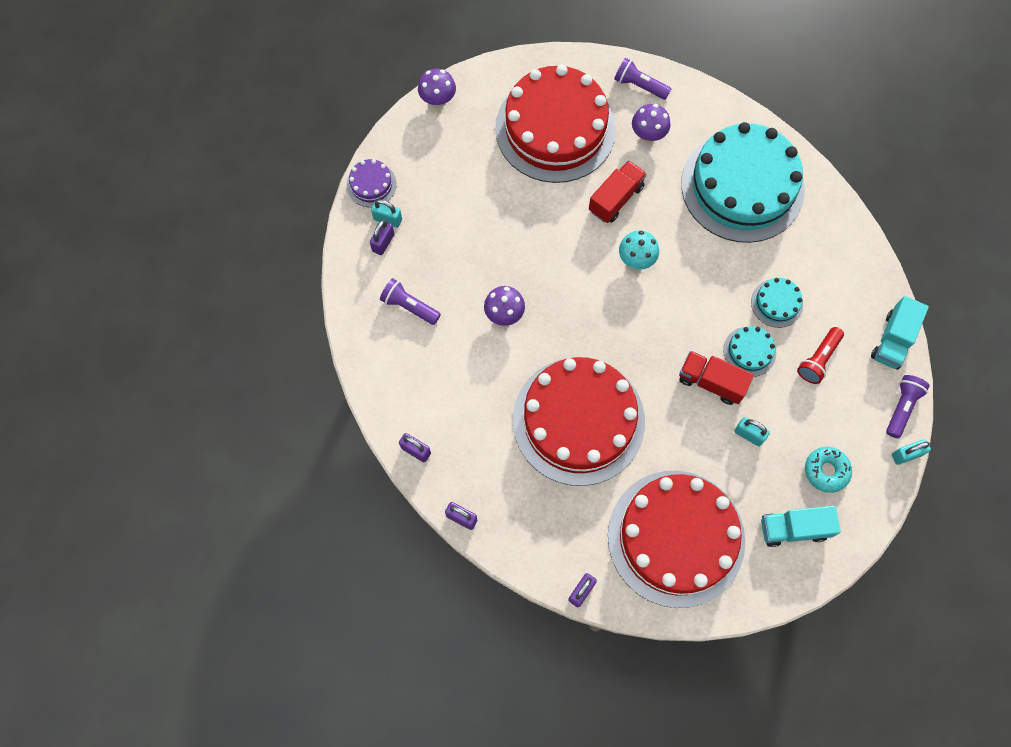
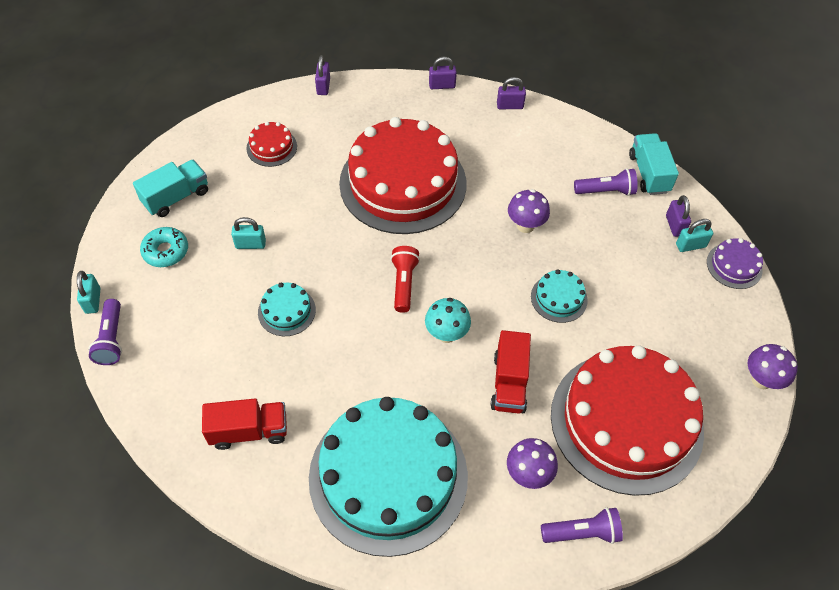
camera: 145 degrees right, 15 degrees down
red cake [608,471,745,608] -> red cake [246,121,297,167], size x0.41
red truck [679,351,754,405] -> red truck moved to [202,399,287,450]
turquoise cake [751,278,803,328] -> turquoise cake moved to [531,269,588,323]
red flashlight [797,327,844,384] -> red flashlight moved to [391,246,420,313]
turquoise truck [871,296,929,369] -> turquoise truck moved to [629,133,679,195]
turquoise padlock [892,439,931,465] -> turquoise padlock turned 45 degrees counterclockwise [77,271,100,314]

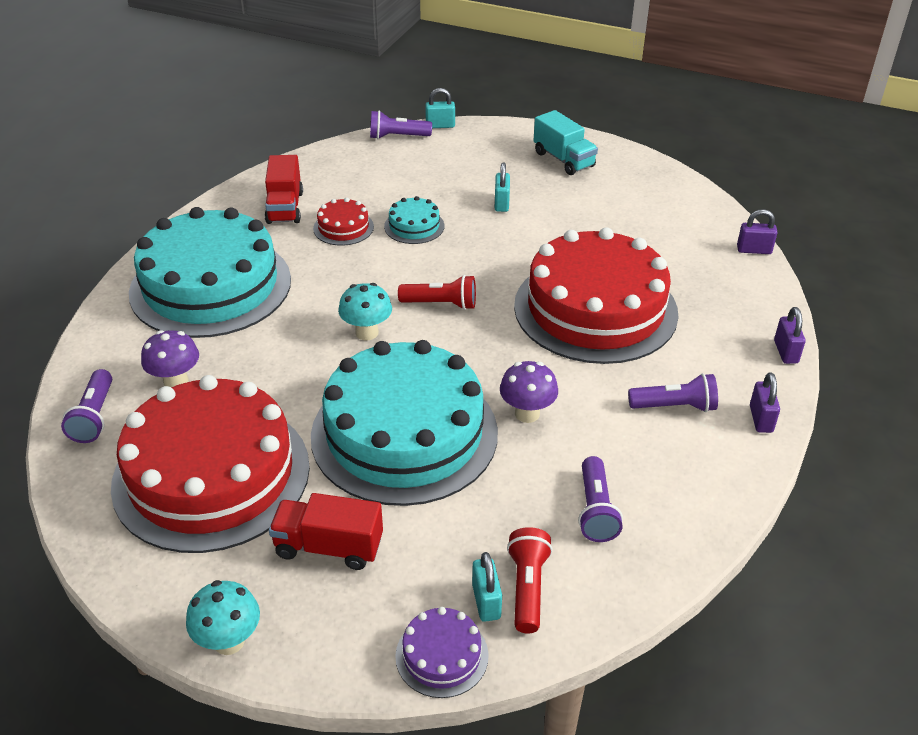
camera: 95 degrees right, 15 degrees down
turquoise donut [140,227,188,267] -> none
red cake [246,121,297,167] -> red cake moved to [313,198,374,246]
red truck [491,330,531,414] -> red truck moved to [269,493,383,570]
turquoise cake [531,269,588,323] -> turquoise cake [311,340,498,506], size x2.45
turquoise truck [629,133,679,195] -> none
purple padlock [666,195,691,237] -> red flashlight [507,527,553,634]
purple mushroom [748,344,798,389] -> turquoise mushroom [186,580,260,655]
none -> purple flashlight [628,373,718,412]

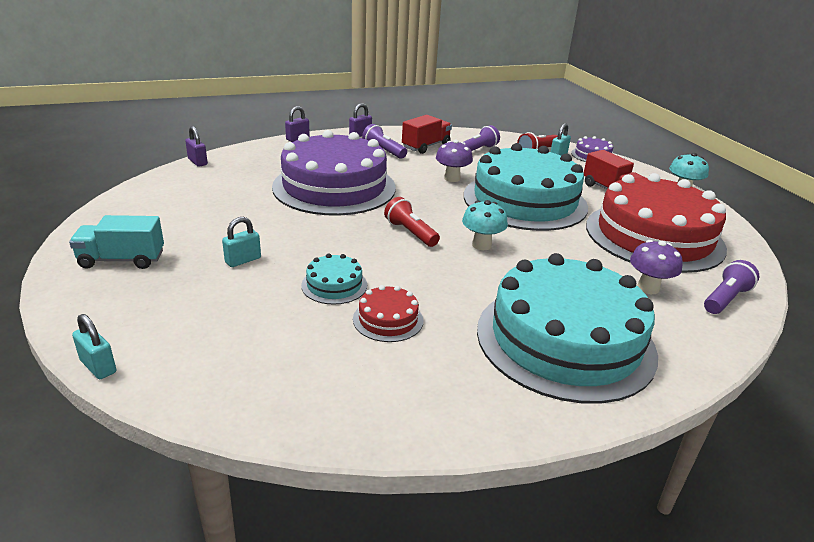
camera: 135 degrees left, 10 degrees down
red truck [265,155,303,224] -> red truck moved to [402,115,452,154]
purple flashlight [370,111,432,139] -> none
red cake [514,227,679,364] -> purple cake [272,130,396,216]
turquoise truck [534,110,598,175] -> turquoise truck turned 105 degrees counterclockwise [69,215,164,269]

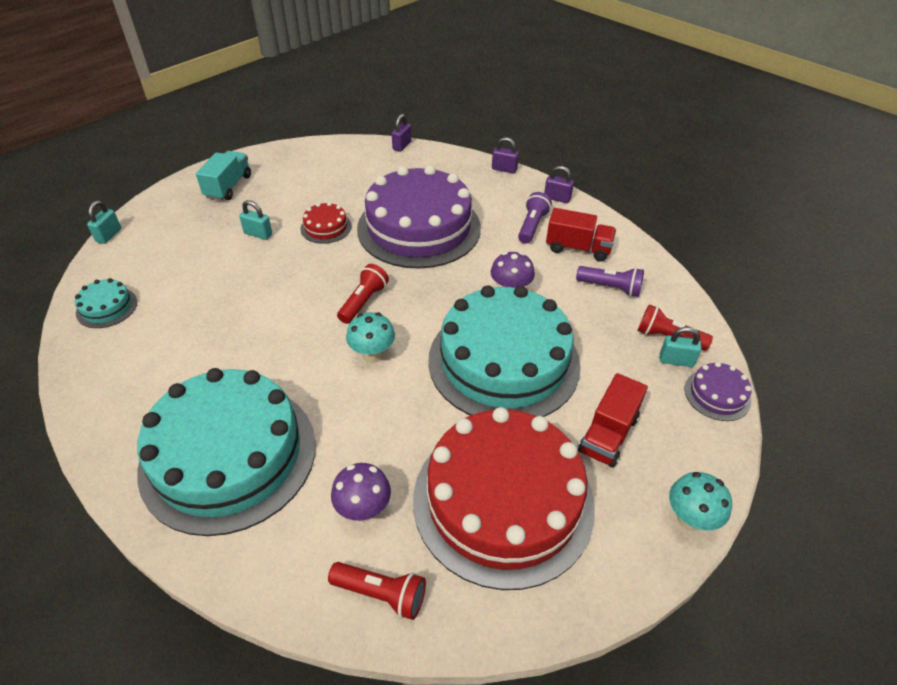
camera: 65 degrees right, 15 degrees up
turquoise truck [69,215,164,269] -> turquoise truck turned 45 degrees clockwise [196,151,251,201]
turquoise cake [301,253,367,305] -> turquoise cake moved to [75,278,137,328]
red cake [353,285,423,342] -> red cake moved to [300,202,351,244]
purple flashlight [704,260,759,314] -> red flashlight [328,562,426,620]

